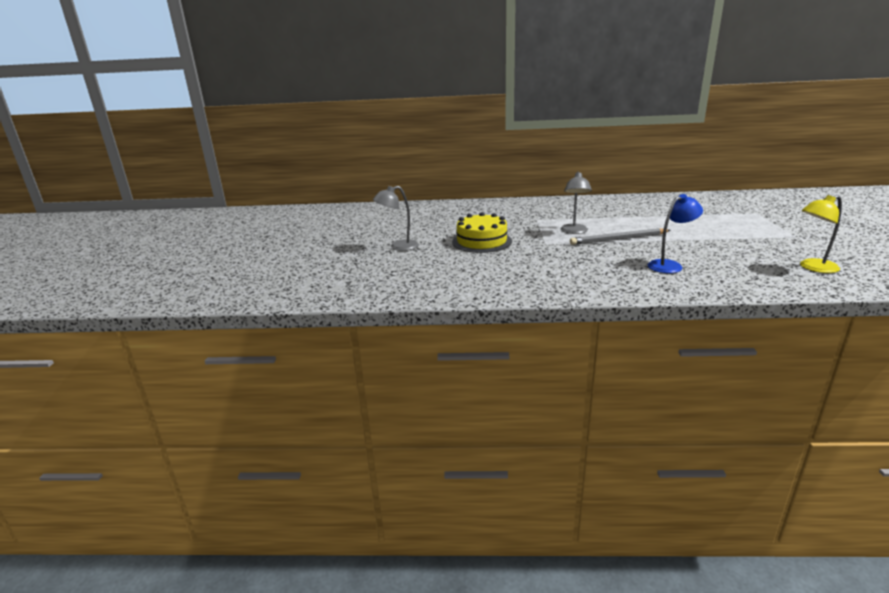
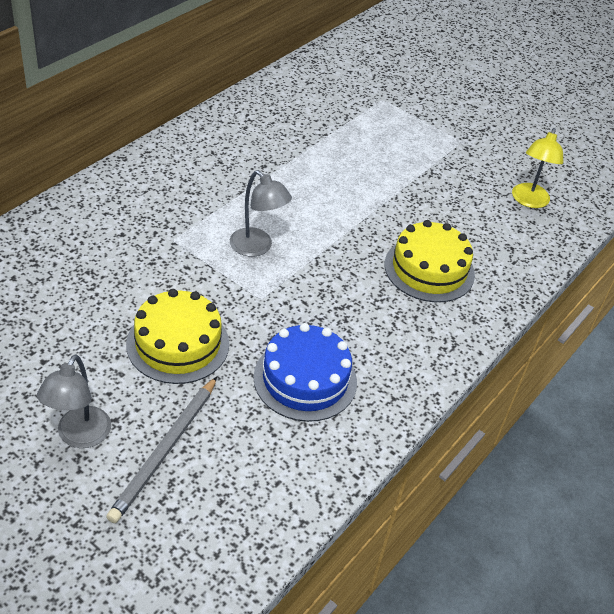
camera: 60 degrees left, 20 degrees up
grey pencil [570,228,670,245] -> grey pencil moved to [106,377,217,523]
blue lamp [648,194,703,273] -> yellow cake [384,220,475,302]
none -> blue cake [253,323,357,422]

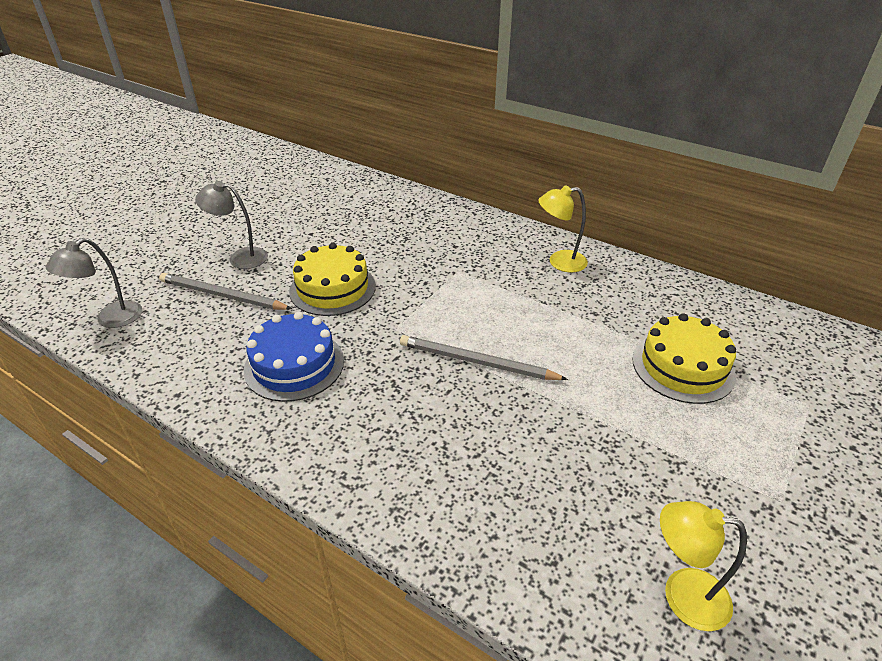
camera: 90 degrees right, 5 degrees down
grey lamp [230,170,292,257] -> grey lamp moved to [46,238,142,328]
yellow cake [384,220,475,302] -> yellow cake moved to [632,313,736,404]
none -> grey pencil [400,335,568,380]
none -> yellow lamp [538,185,588,273]

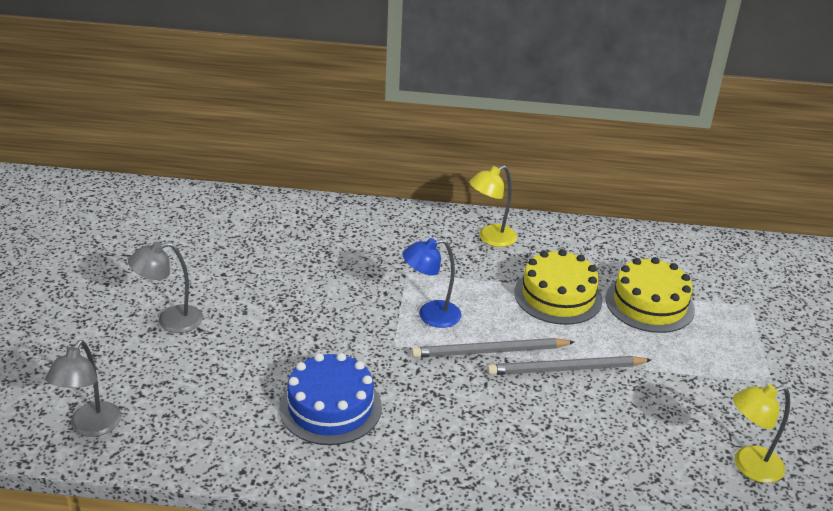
camera: 30 degrees left, 5 degrees down
grey pencil [159,273,292,310] -> grey pencil moved to [487,356,651,375]
yellow cake [289,243,376,316] -> yellow cake moved to [514,249,603,325]
none -> blue lamp [402,238,462,328]

